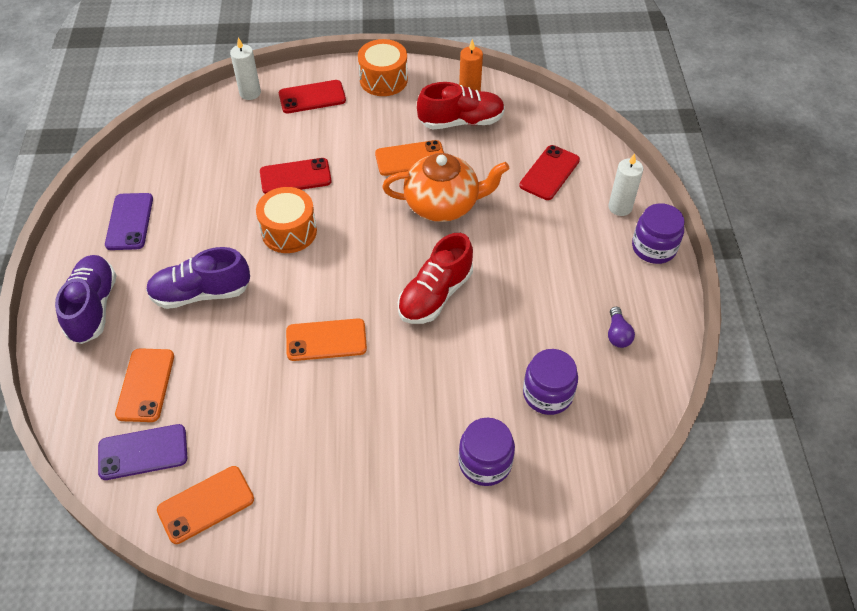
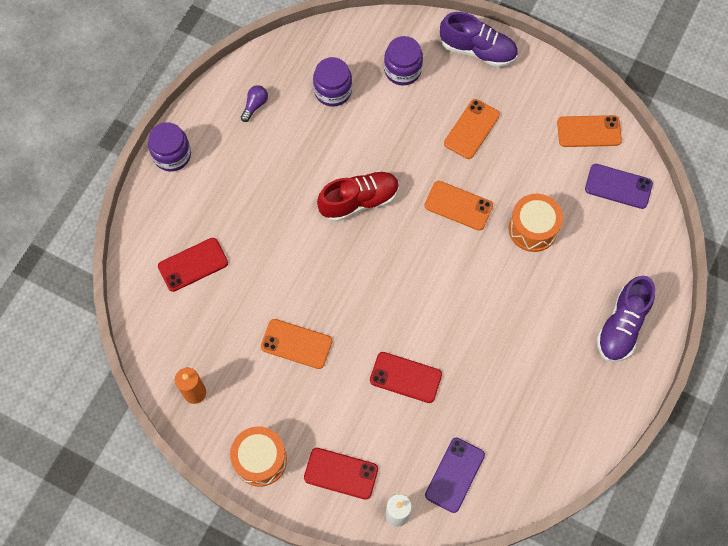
camera: 150 degrees left, 15 degrees up
purple phone [105,193,153,250] -> purple phone moved to [425,438,485,513]
orange phone [115,348,174,422] -> orange phone moved to [444,99,500,159]
purple shoe [146,247,250,309] -> purple shoe moved to [440,12,518,67]
orange drum [256,187,317,253] -> orange drum moved to [508,194,563,252]
orange teapot [382,153,509,222] -> none
red shoe [417,82,505,129] -> none
white candle [608,153,643,216] -> none

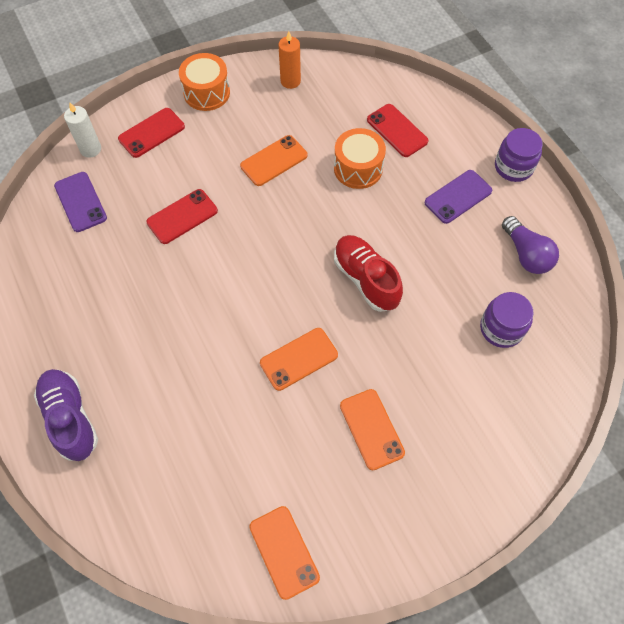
camera: 125 degrees right, 5 degrees down
red phone [158,238,228,292] -> red phone turned 45 degrees counterclockwise [367,104,429,157]
purple light bulb [241,85,268,122] -> purple light bulb [502,216,559,274], size x1.66
red shoe [317,171,399,222] -> red shoe turned 135 degrees clockwise [334,235,403,312]
purple jar [384,36,423,85] -> none
purple shoe [440,12,518,67] -> none
orange drum [508,194,563,252] -> orange drum moved to [334,128,386,189]
orange phone [557,115,622,147] -> orange phone turned 60 degrees counterclockwise [249,506,320,600]
purple phone [585,164,653,209] -> purple phone moved to [424,170,492,224]

